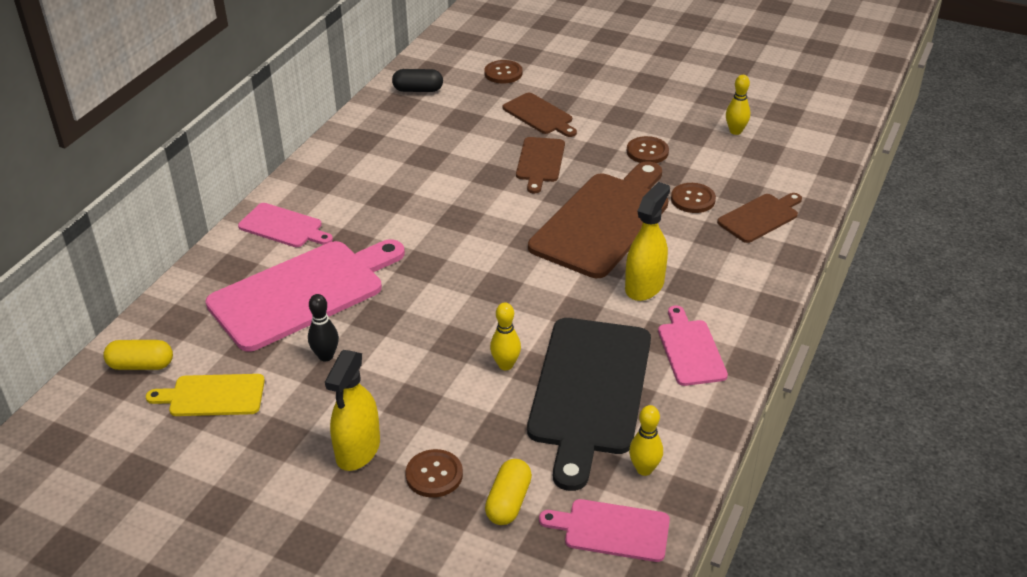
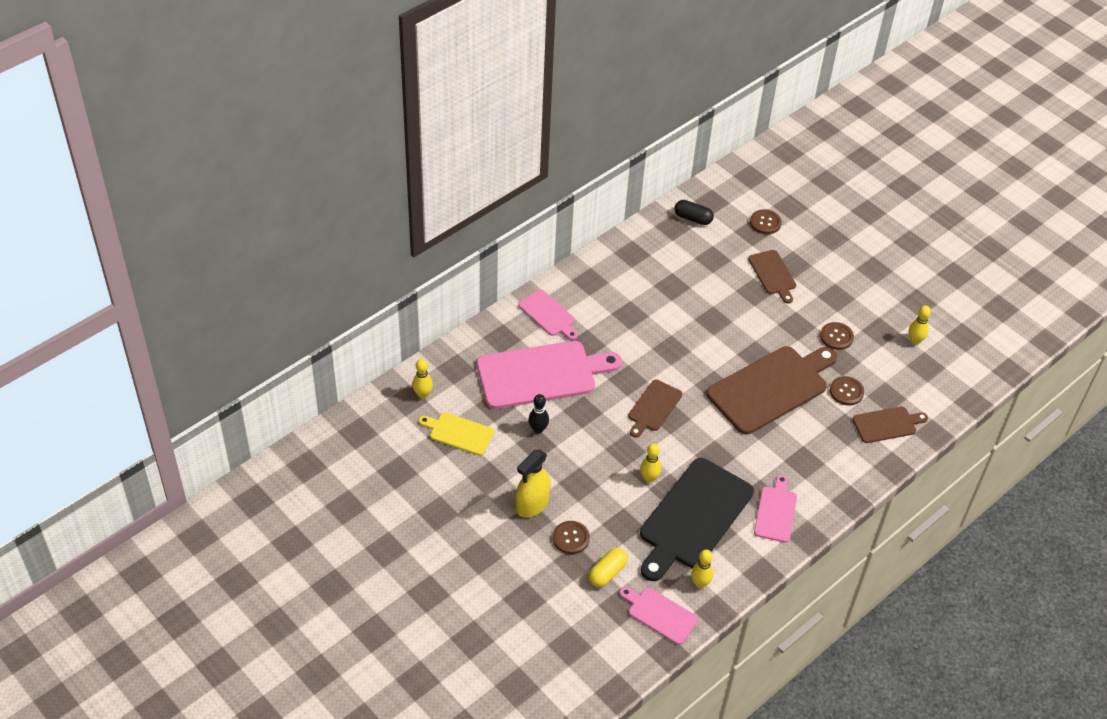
camera: 20 degrees right, 10 degrees up
yellow capsule [103,340,173,370] -> yellow bowling pin [412,359,433,399]
brown cutting board [516,137,565,193] -> brown cutting board moved to [628,379,682,438]
yellow spray bottle [625,182,670,301] -> none

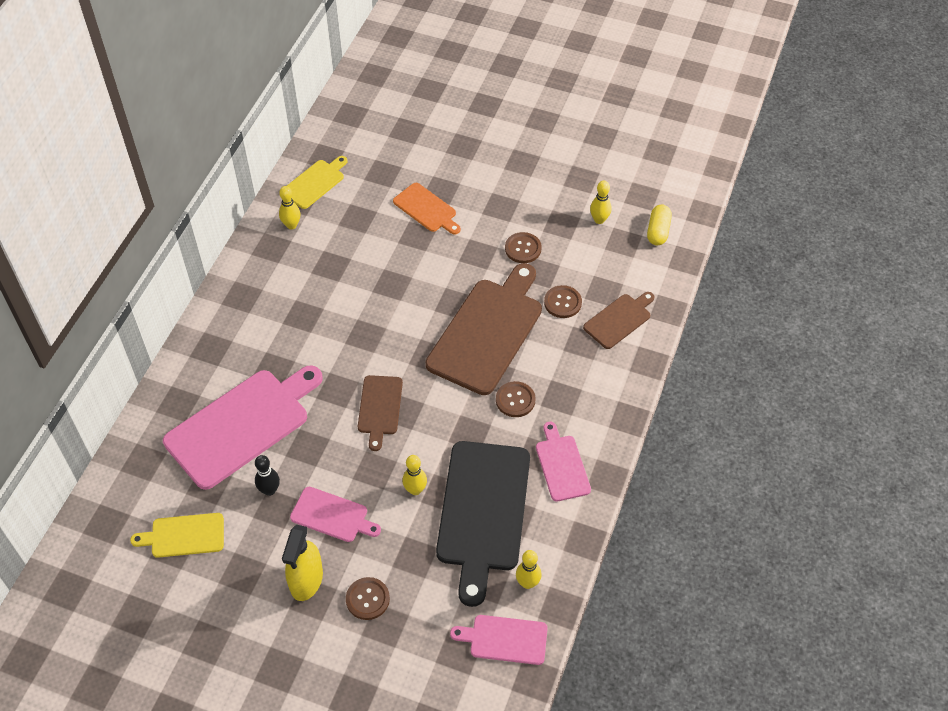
camera: 25 degrees left, 5 degrees up
yellow bowling pin [412,359,433,399] -> yellow bowling pin moved to [279,186,300,230]
pink cutting board [518,289,578,340] -> pink cutting board moved to [290,487,381,542]
yellow capsule [589,548,628,587] -> yellow capsule moved to [647,205,672,246]
black capsule [675,200,714,225] -> yellow cutting board [287,156,348,209]
brown cutting board [748,250,796,304] -> orange cutting board [393,183,461,235]
brown button [750,209,782,234] -> brown button moved to [496,381,536,417]

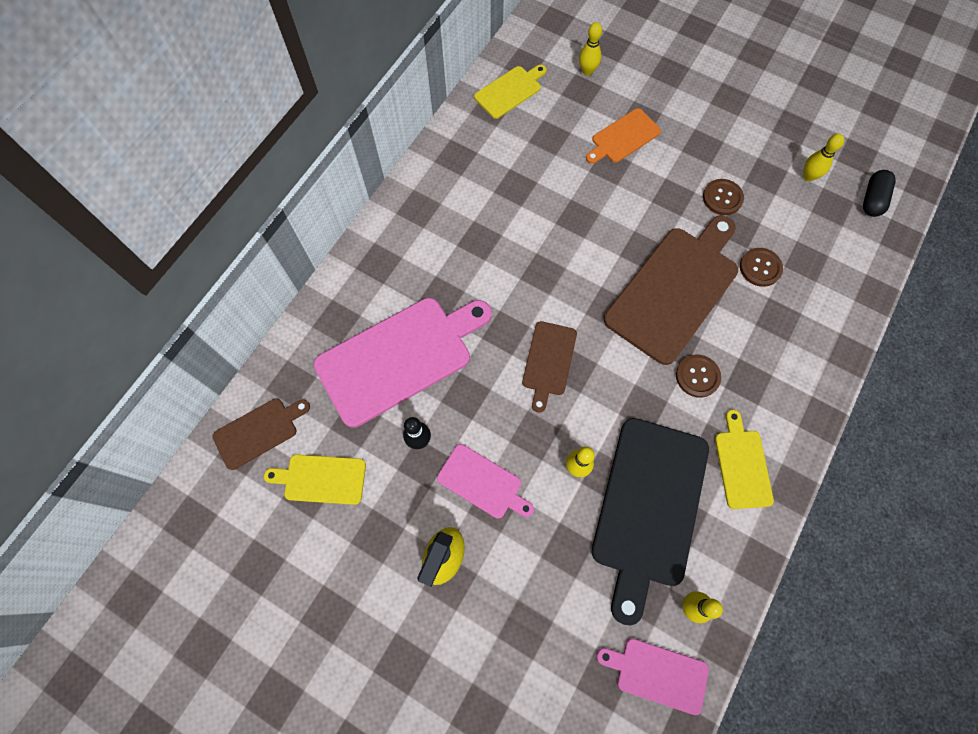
camera: 10 degrees right, 15 degrees up
yellow bowling pin [279,186,300,230] -> yellow bowling pin moved to [579,22,602,76]
brown button [346,577,390,620] -> none
orange cutting board [393,183,461,235] -> orange cutting board turned 90 degrees clockwise [586,108,661,164]
pink cutting board [536,422,591,502] -> yellow cutting board [715,410,774,509]
brown cutting board [583,292,654,349] -> brown cutting board moved to [212,398,310,470]
yellow capsule [647,205,672,246] -> black capsule [863,170,896,217]

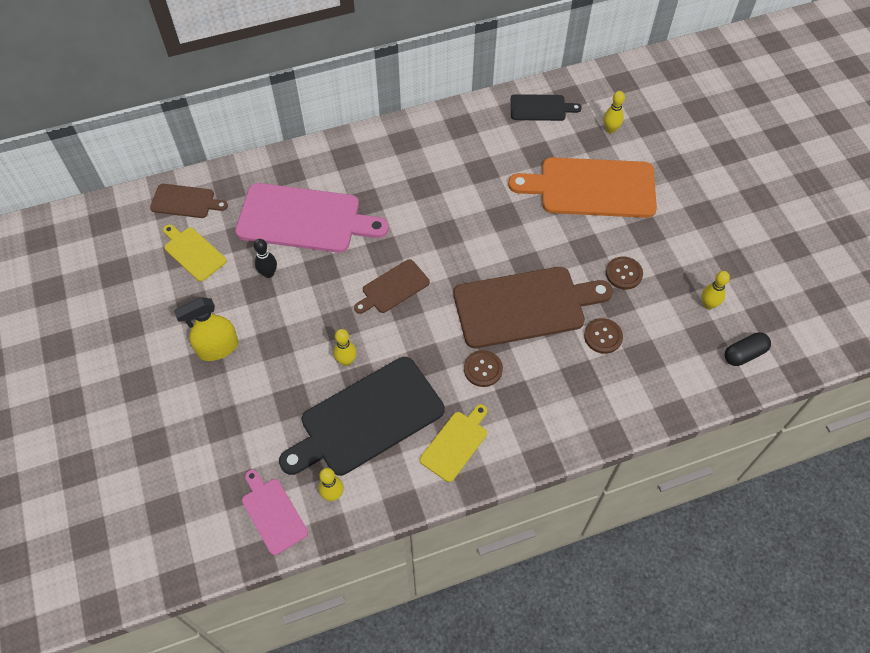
camera: 40 degrees right, 10 degrees down
pink cutting board [437,444,534,519] -> none
yellow cutting board [474,65,547,119] -> black cutting board [511,94,582,121]
orange cutting board [586,108,661,164] -> orange cutting board [508,157,657,218], size x1.95

